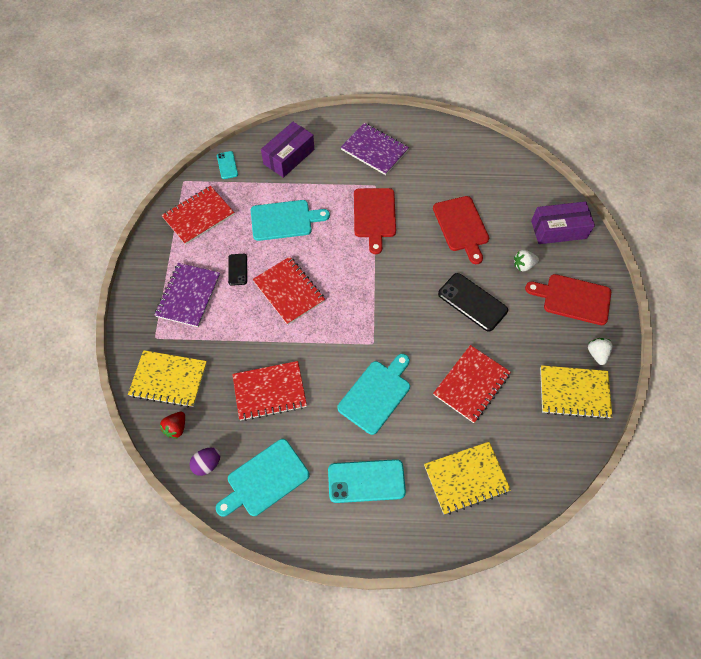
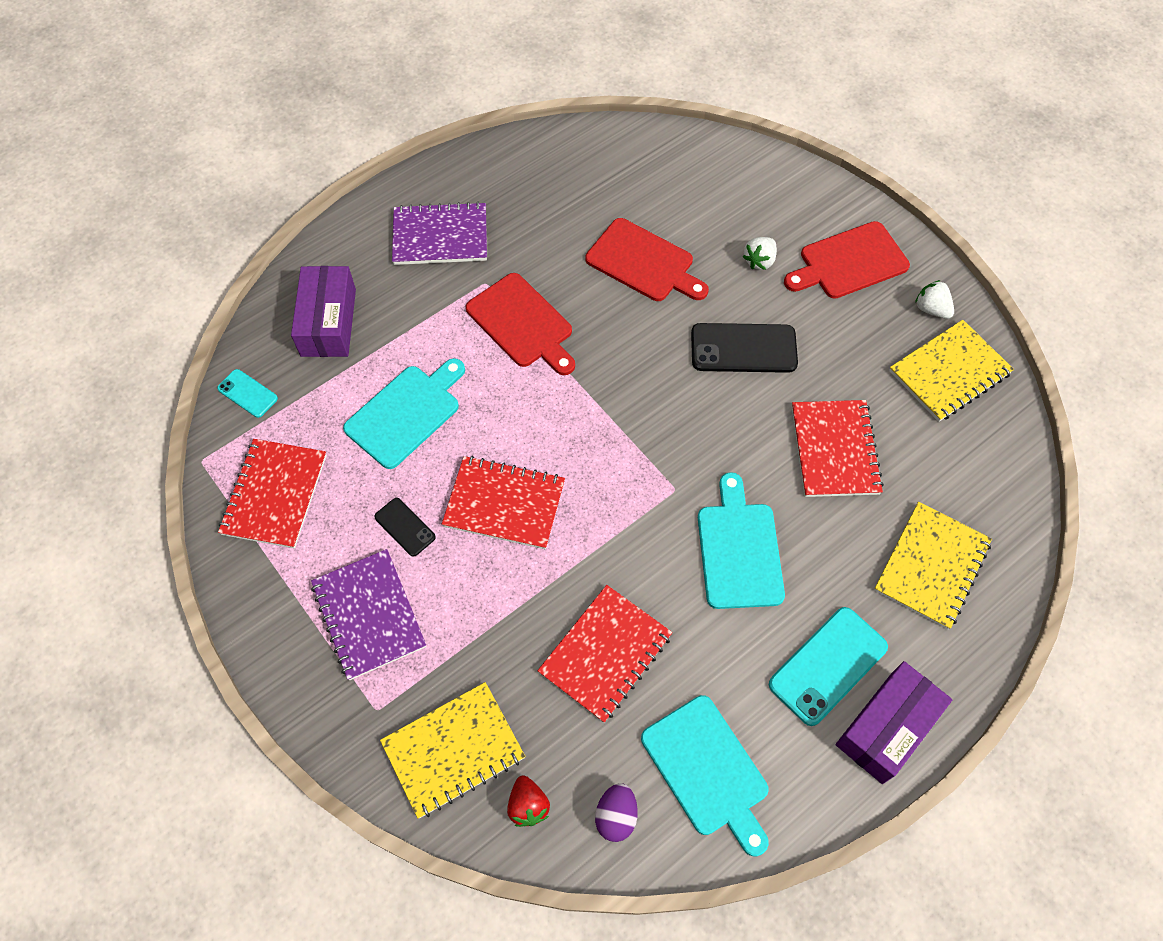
camera: 40 degrees left, 0 degrees up
turquoise cutting board [216,439,310,517] -> turquoise cutting board turned 45 degrees counterclockwise [641,695,769,857]
purple box [531,202,595,244] -> purple box moved to [835,661,953,784]

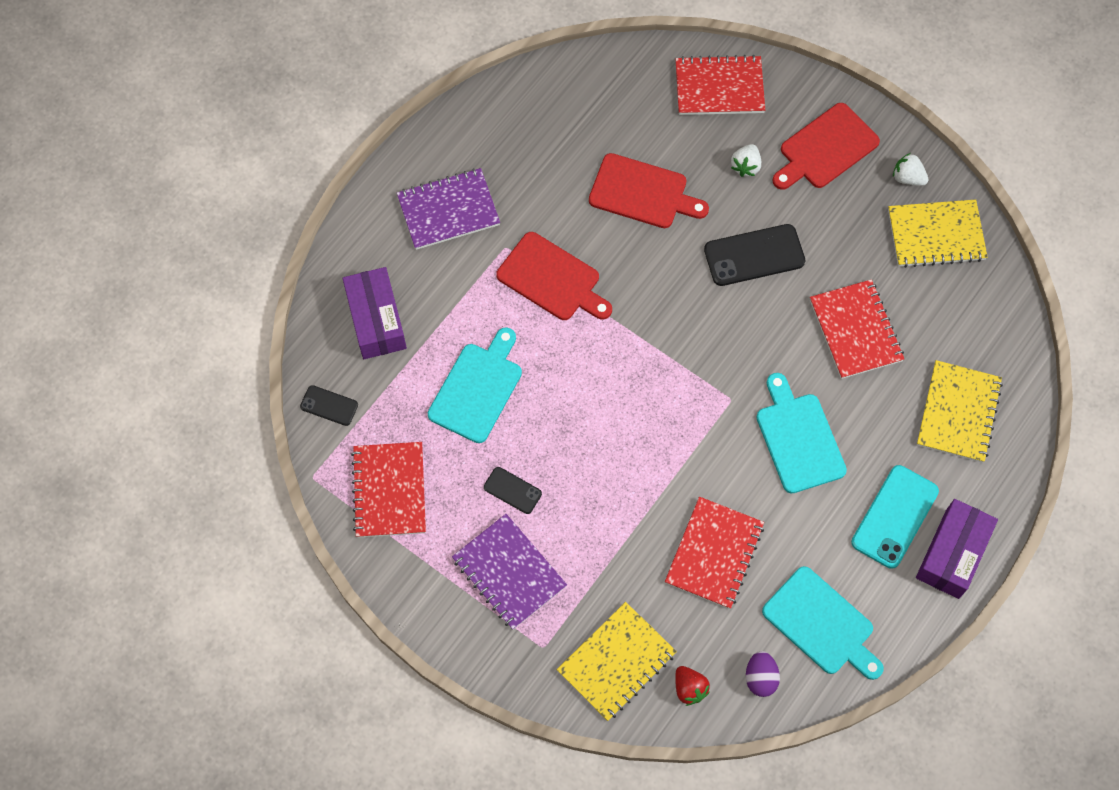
camera: 15 degrees left, 5 degrees up
turquoise phone [217,369,278,418] -> black phone [300,385,358,426]
red notebook [442,456,565,549] -> red notebook moved to [675,55,765,115]
yellow notebook [889,320,1014,422] -> yellow notebook turned 45 degrees clockwise [888,199,988,268]

